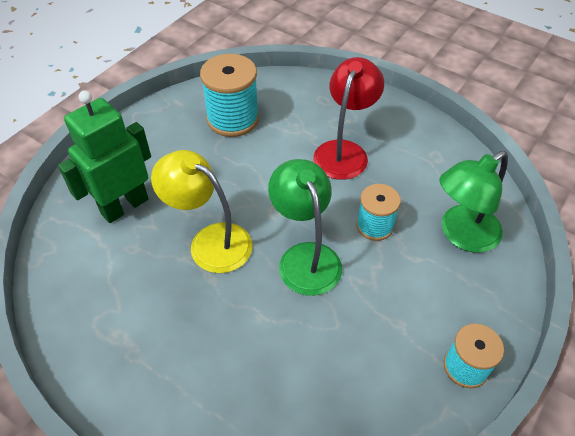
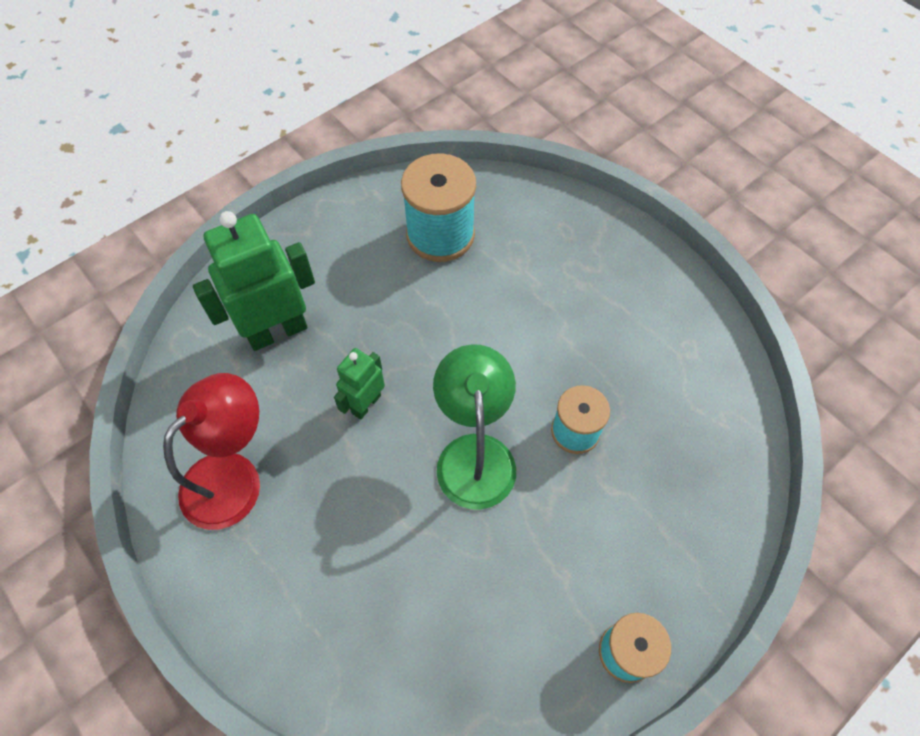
camera: 15 degrees right, 10 degrees up
yellow lamp [151,150,252,273] -> green robot [334,348,385,420]
red lamp [313,57,384,180] -> red lamp moved to [163,373,260,530]
green lamp [439,151,508,253] -> none

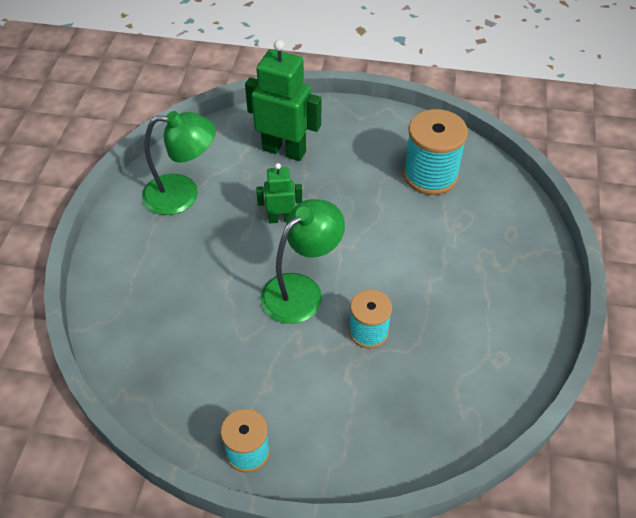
camera: 50 degrees right, 10 degrees down
red lamp [163,373,260,530] -> green lamp [142,111,216,215]

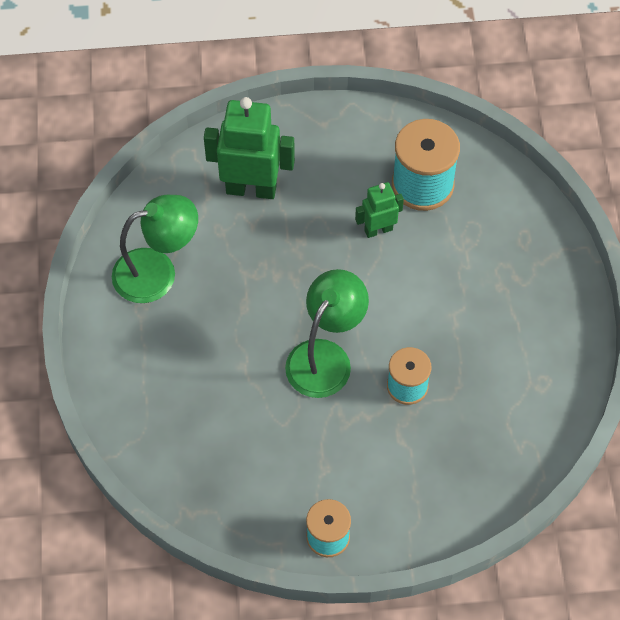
camera: 15 degrees left, 10 degrees up
green robot [256,163,302,223] -> green robot moved to [355,182,404,238]

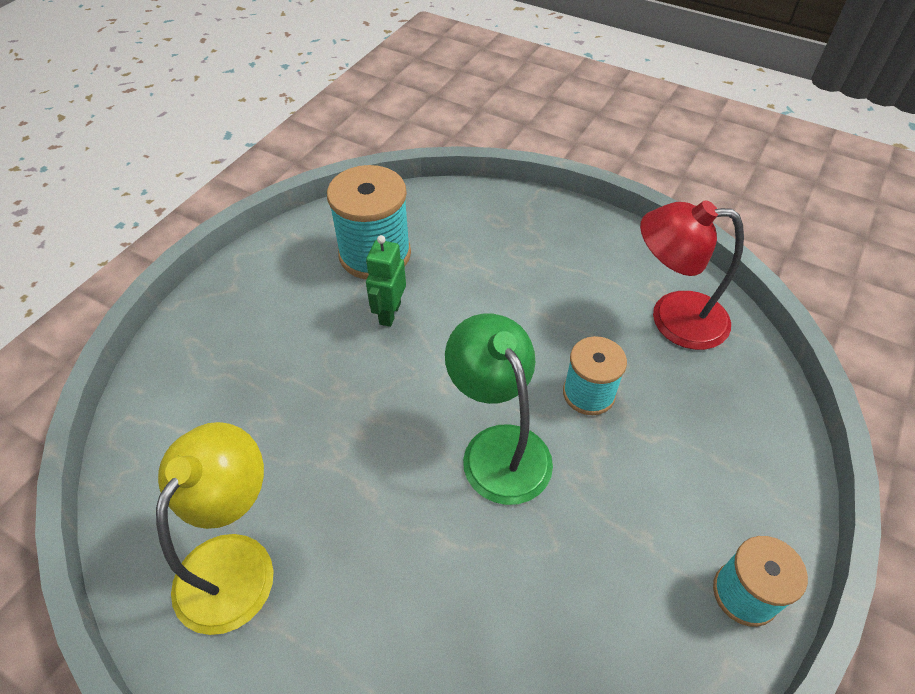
camera: 55 degrees left, 10 degrees down
green lamp [112,195,198,303] -> yellow lamp [156,422,274,635]
green robot [204,97,295,199] -> none
none -> red lamp [640,200,744,350]

